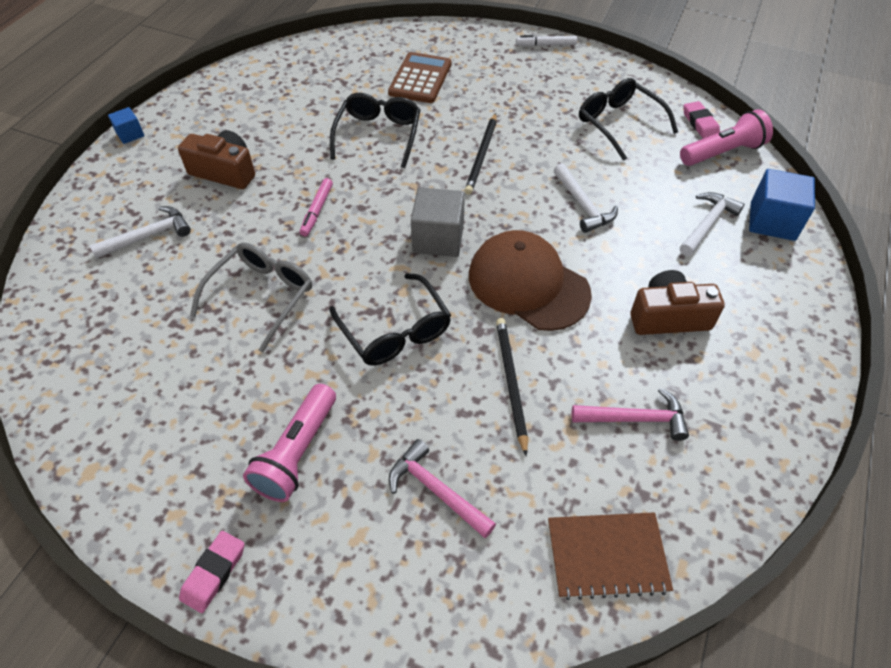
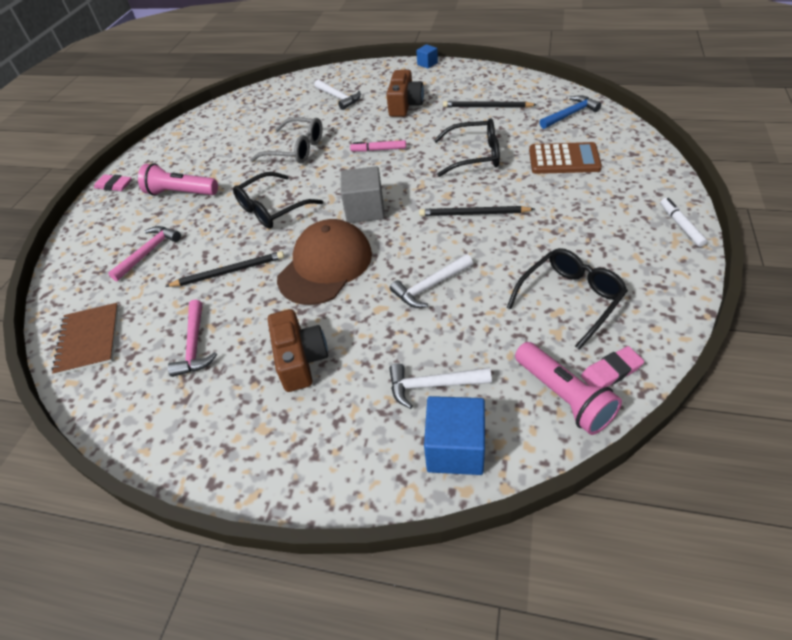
camera: 85 degrees right, 5 degrees down
white hammer [680,192,744,256] -> white hammer turned 150 degrees clockwise [389,363,492,409]
none -> black pencil [443,101,537,108]
none -> blue hammer [539,95,601,129]

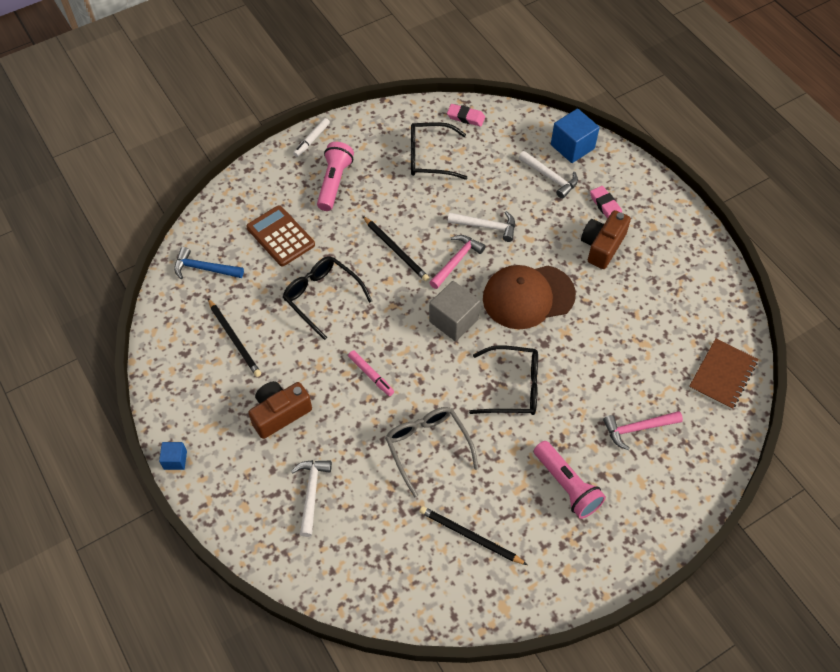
camera: 140 degrees left, 10 degrees up
pink eraser [94,175,131,191] -> pink eraser moved to [590,186,622,219]
black pencil [165,251,284,287] -> black pencil moved to [419,506,527,565]
pink hammer [168,299,217,377] -> pink hammer moved to [429,235,485,289]
pink flashlight [515,342,622,435] -> pink flashlight moved to [317,142,354,211]

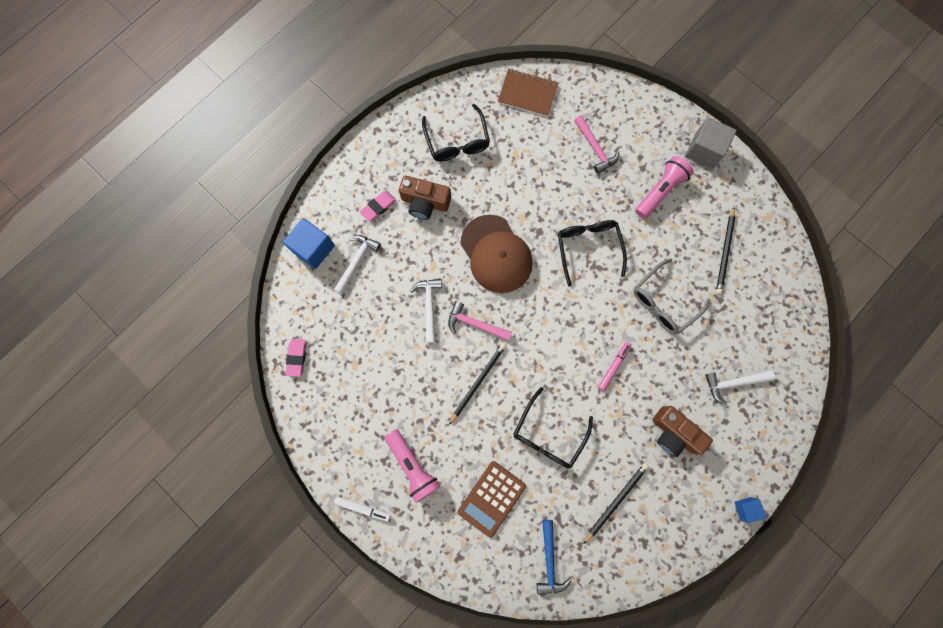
camera: 105 degrees left, 20 degrees up
pink flashlight [317,142,354,211] -> pink flashlight turned 120 degrees counterclockwise [385,429,440,503]
black glasses [411,122,467,180] -> black glasses moved to [422,104,490,162]
grey cube [429,281,480,341] -> grey cube moved to [685,117,737,169]

